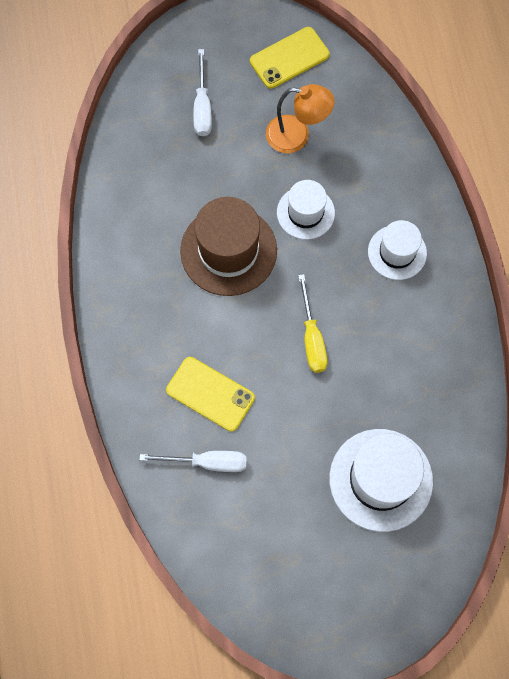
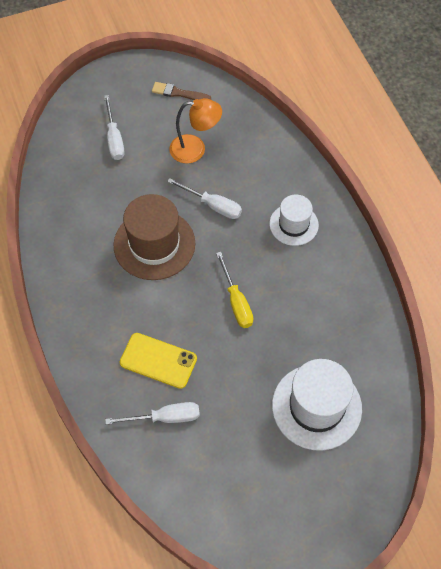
camera: 10 degrees left, 10 degrees down
yellow phone [250,27,330,89] -> brown brush [152,82,211,100]
white hat [277,180,335,240] -> white screwdriver [167,178,242,219]

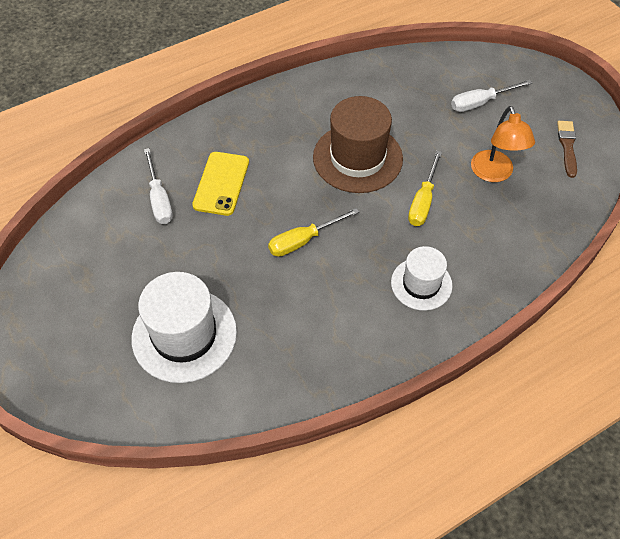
camera: 80 degrees right, 5 degrees down
white screwdriver [167,178,242,219] -> yellow screwdriver [408,151,442,226]

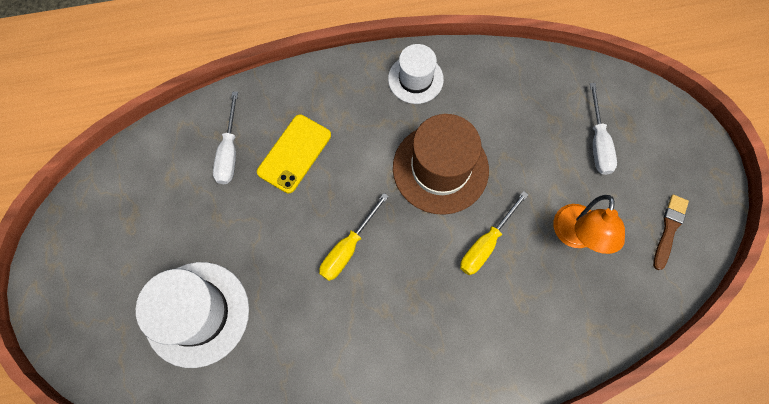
camera: 20 degrees right, 15 degrees up
yellow screwdriver [268,208,359,257] -> yellow screwdriver turned 45 degrees counterclockwise [319,193,389,281]
white hat [391,246,453,311] -> white hat moved to [388,44,444,104]
white screwdriver [451,80,532,112] -> white screwdriver turned 90 degrees counterclockwise [590,83,617,175]

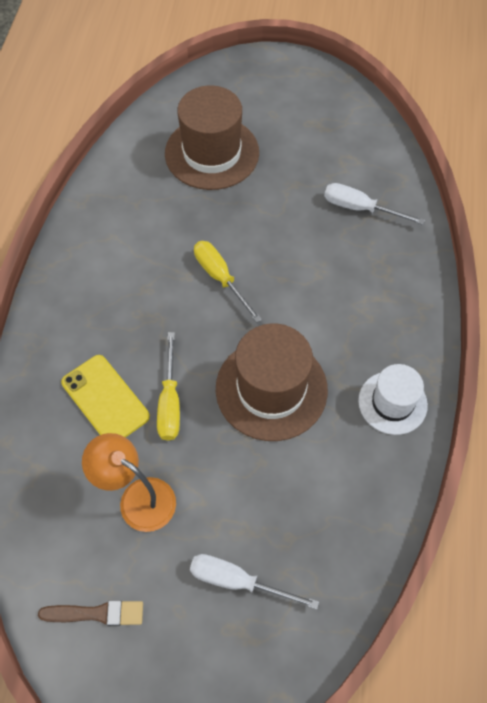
camera: 110 degrees right, 10 degrees down
white hat [136,262,249,368] -> brown hat [165,85,259,190]
yellow phone [257,115,331,193] -> yellow phone moved to [61,355,150,438]
yellow screwdriver [460,191,529,275] -> yellow screwdriver turned 150 degrees counterclockwise [157,332,180,441]
brown brush [653,195,689,270] -> brown brush turned 45 degrees counterclockwise [38,600,143,626]

